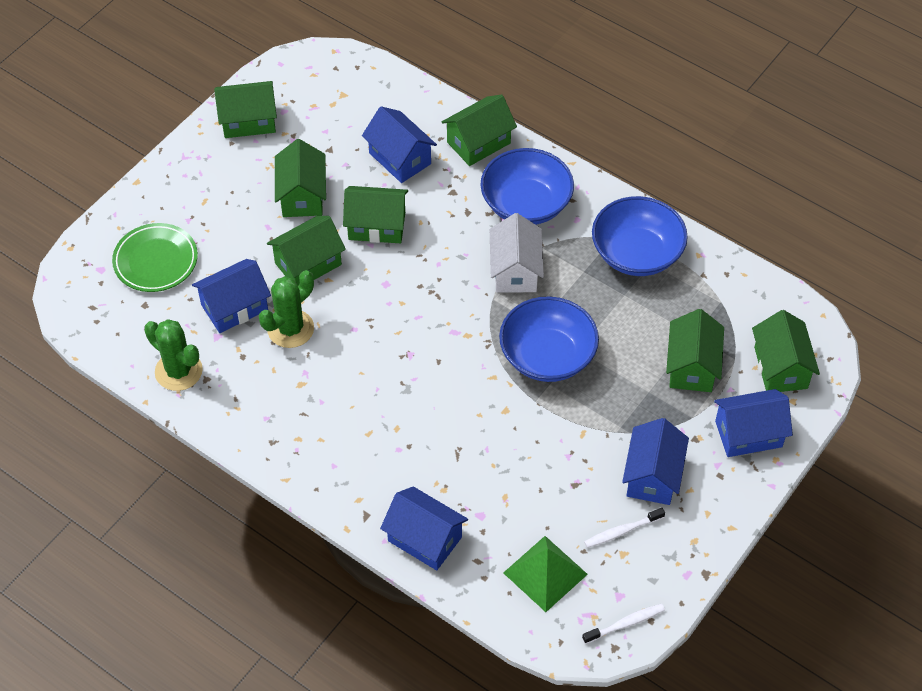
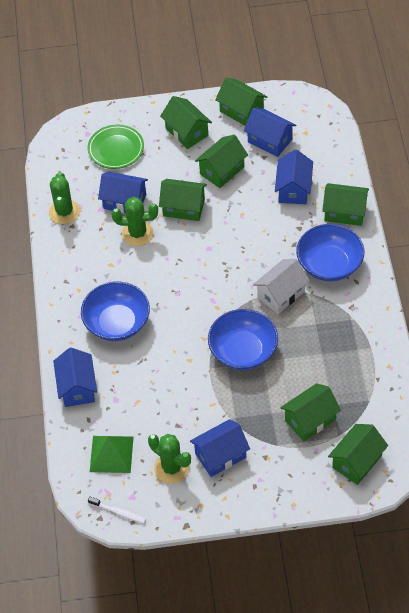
camera: 50 degrees right, 0 degrees up
green house [343,186,408,243] -> green house moved to [160,96,212,149]
white toothbrush [584,508,665,548] -> green cactus [148,434,191,484]
blue bowl [592,196,688,276] -> blue bowl moved to [81,282,150,341]
blue house [714,389,793,457] -> blue house moved to [244,108,296,157]

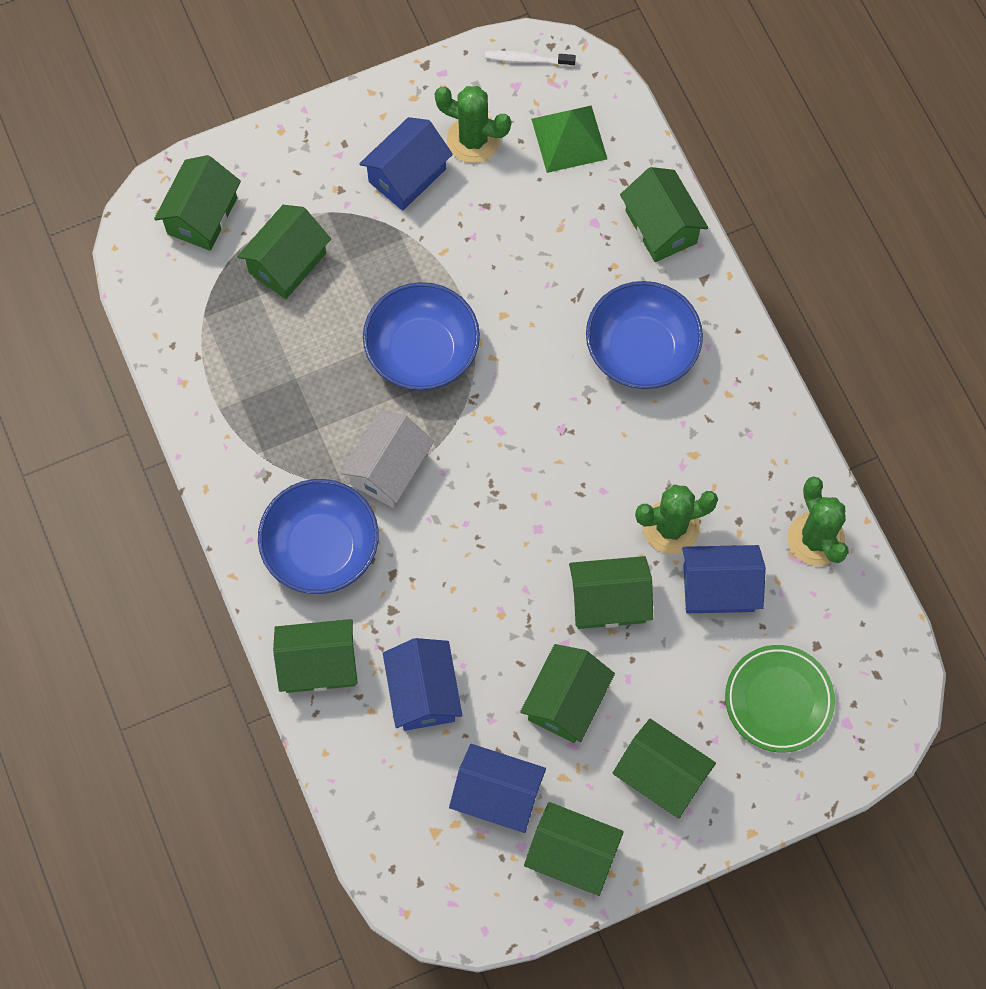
camera: 160 degrees right, 15 degrees up
blue house [53,348,97,407] -> green house [620,167,708,262]

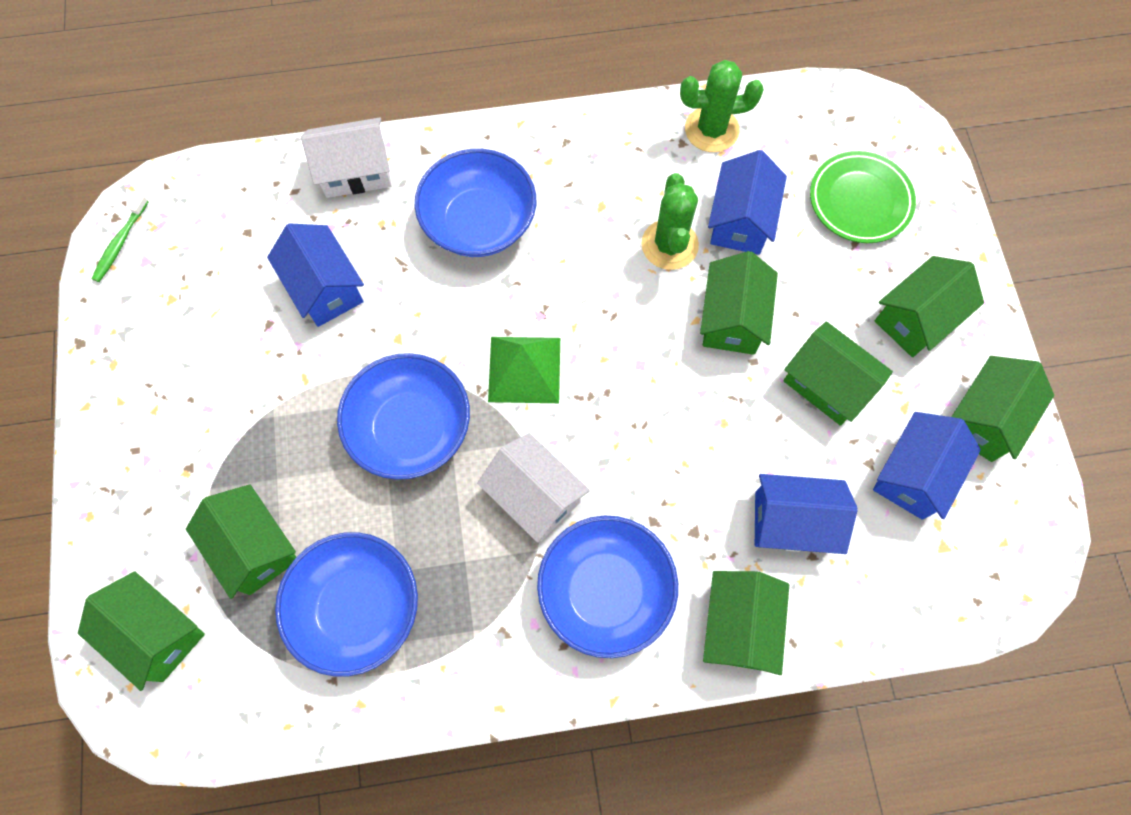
camera: 75 degrees left, 0 degrees up
blue house [359,117,453,211] -> blue house moved to [267,223,364,327]
green cactus [435,86,511,163] -> none
white toothbrush [485,51,576,67] -> green toothbrush [92,194,149,282]
green pyramid [531,105,607,173] -> green pyramid moved to [488,337,560,403]
green house [620,167,708,262] -> white house [301,117,391,198]
none -> blue bowl [275,532,418,677]

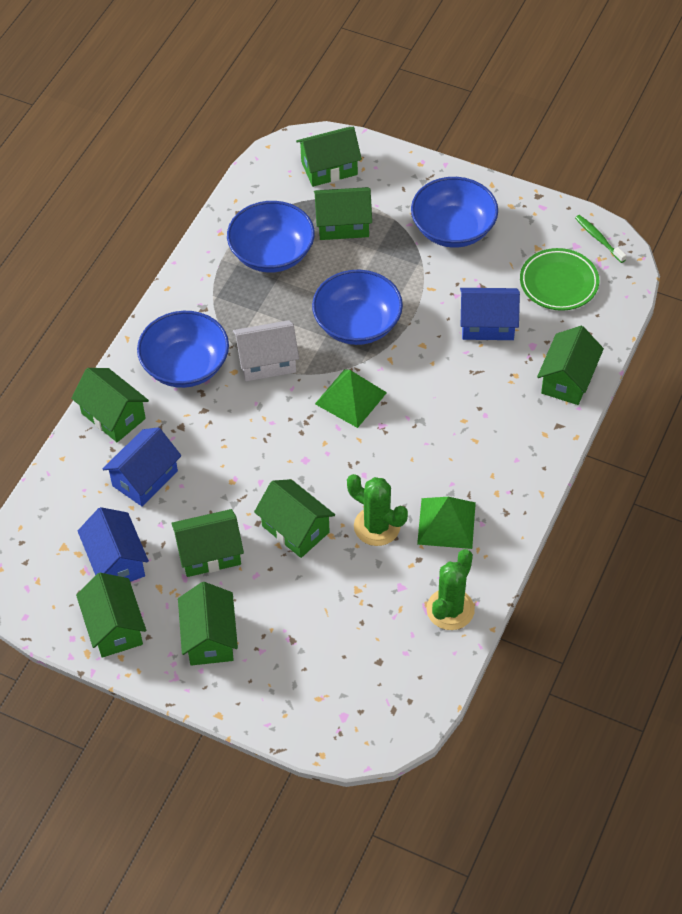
camera: 125 degrees right, 15 degrees down
white house [301,117,391,198] -> green house [537,326,604,405]
blue bowl [415,149,536,257] -> blue bowl moved to [411,177,498,248]
blue house [708,150,787,255] -> none
green plate [810,151,916,243] -> green plate moved to [520,248,599,311]
none -> green pyramid [417,497,476,549]

